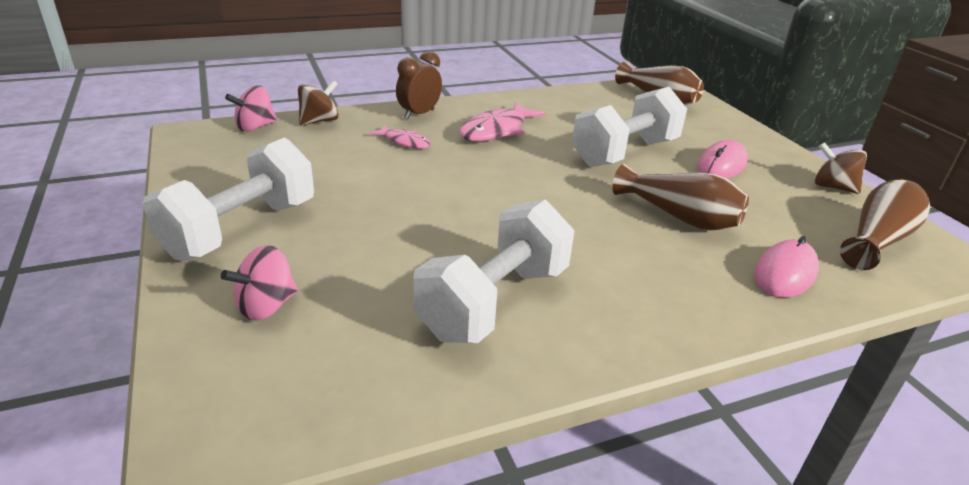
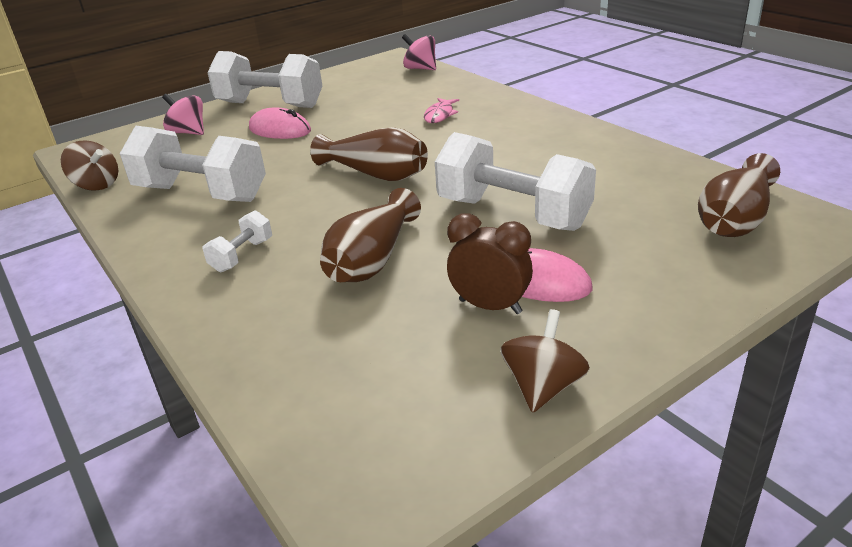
camera: 80 degrees right, 0 degrees up
brown spinning top [298,80,339,125] -> brown spinning top moved to [61,140,118,191]
brown clock [396,51,442,119] -> brown clock moved to [447,213,533,314]
pink fish [459,102,545,141] -> none
pink mouse [754,236,819,298] -> pink mouse moved to [249,107,311,139]
brown vase [840,180,930,270] -> brown vase moved to [310,127,428,181]
none -> white dumbbell [203,210,272,272]

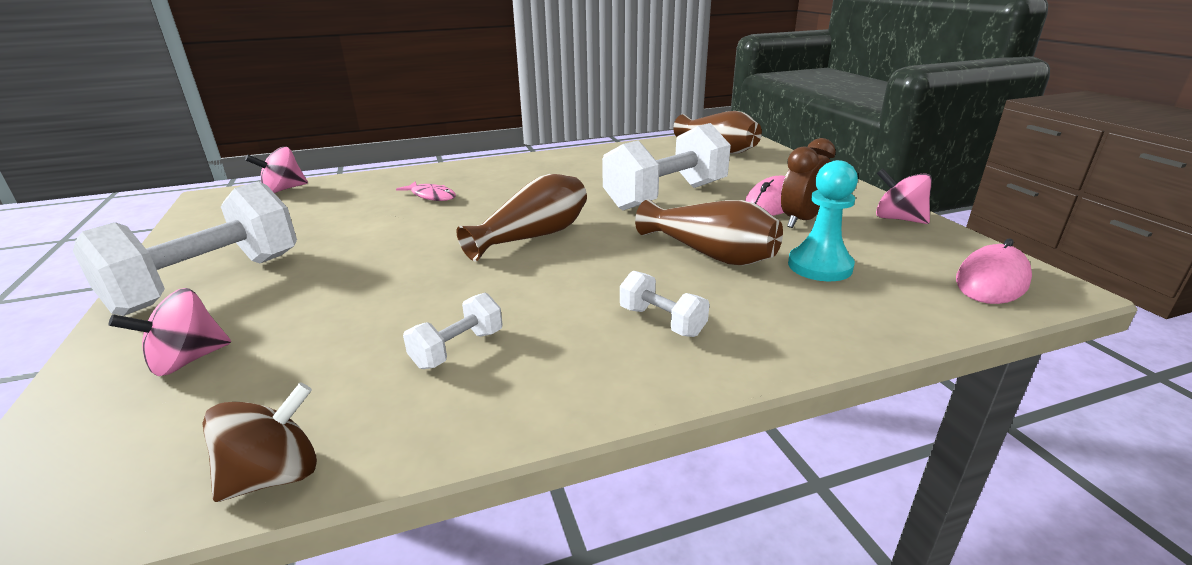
camera: 75 degrees left, 5 degrees down
white dumbbell [120,126,266,202] -> white dumbbell [403,293,503,369], size x0.45
pink mouse [249,107,311,139] -> pink mouse moved to [956,238,1032,304]
brown spinning top [500,309,590,413] -> pink spinning top [876,169,932,224]
none -> turquoise pawn [788,160,858,281]

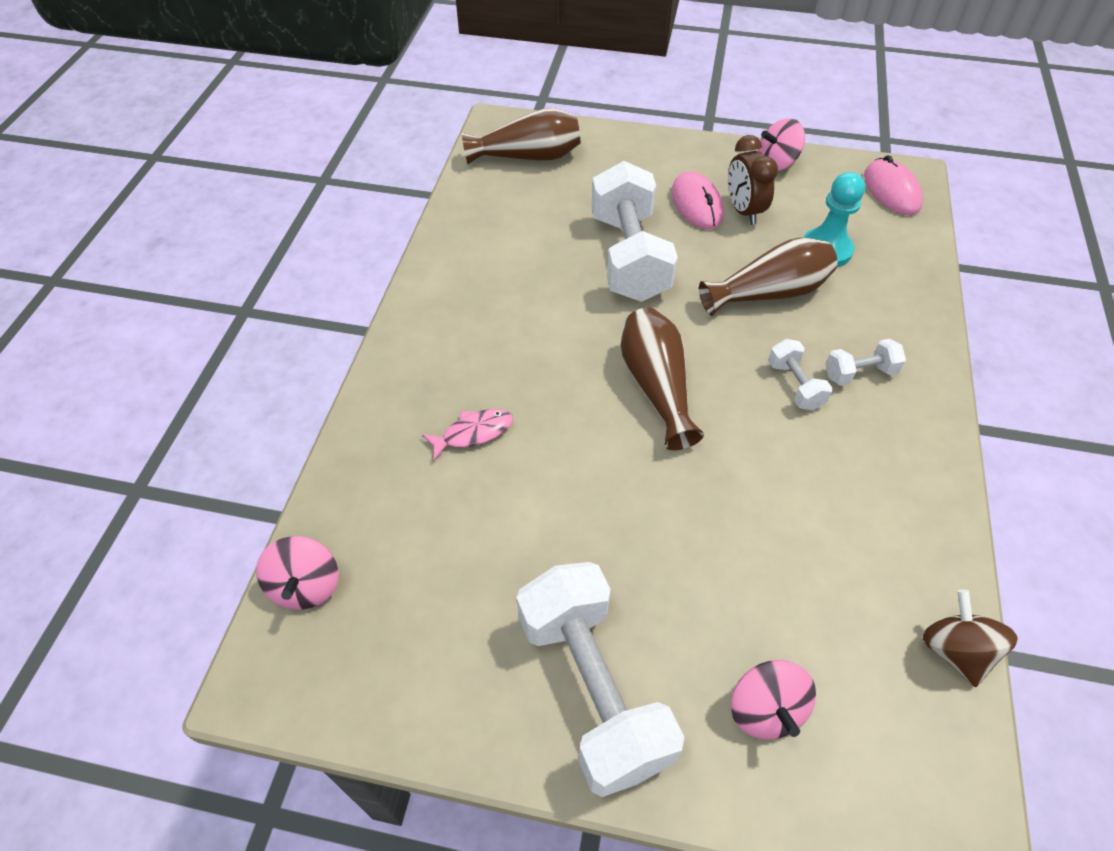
camera: 60 degrees left, 25 degrees up
white dumbbell [403,293,503,369] -> white dumbbell moved to [768,339,833,410]

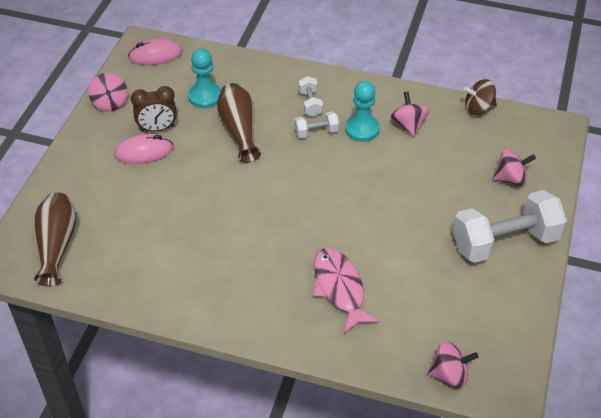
camera: 85 degrees left, 5 degrees down
pink fish [422,409,513,461] -> pink fish [313,248,380,333], size x1.71
white dumbbell [592,161,678,302] -> none
brown vase [621,307,704,450] -> none
none -> turquoise pawn [345,81,380,142]
none -> pink spinning top [391,91,429,137]

